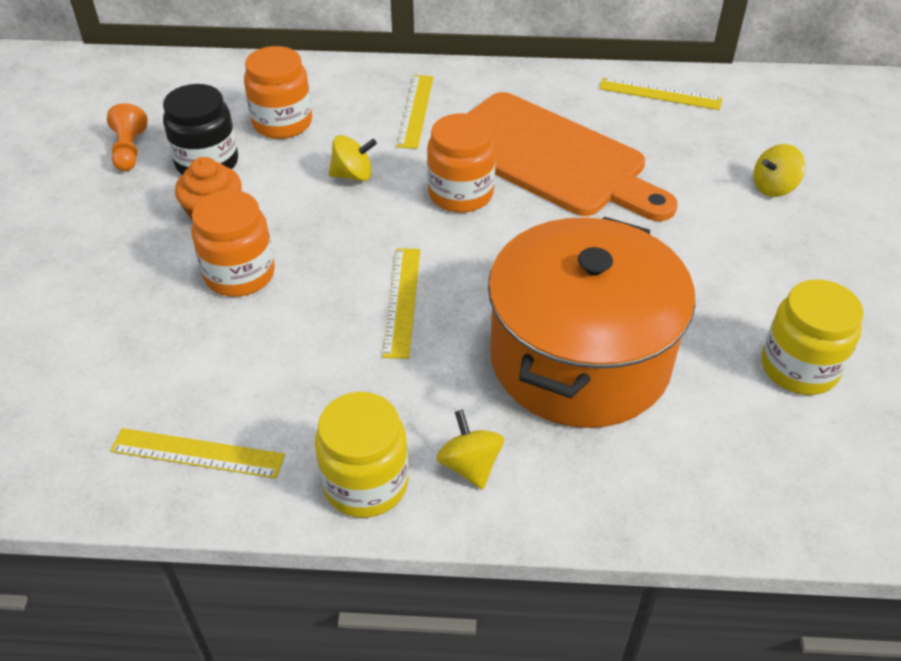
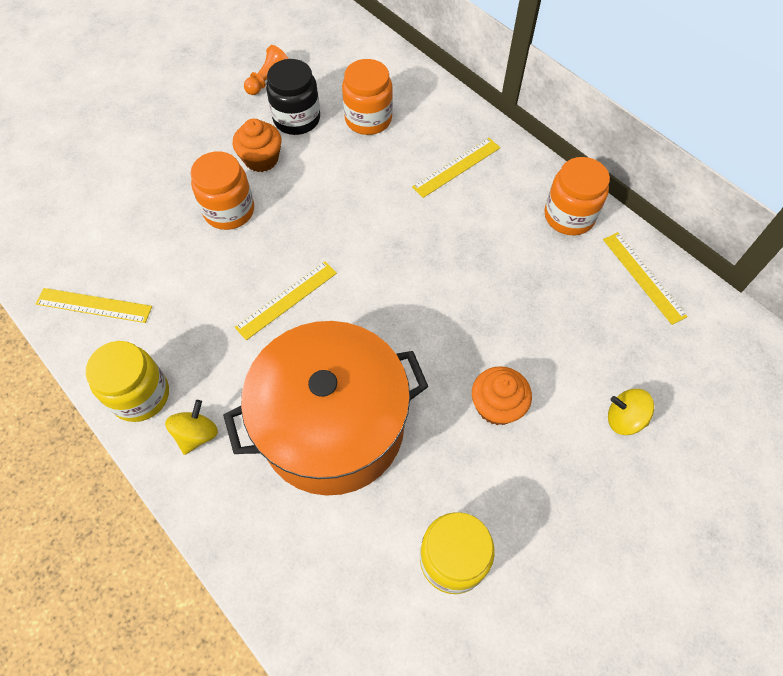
camera: 45 degrees right, 15 degrees up
yellow ruler [110,428,285,479] -> yellow ruler turned 45 degrees counterclockwise [36,288,152,323]
yellow spinning top [329,135,377,181] -> none
orange jar [427,113,496,213] -> orange jar moved to [544,157,610,235]
orange cutting board [467,92,678,221] -> none
none -> orange cupcake [472,366,532,425]

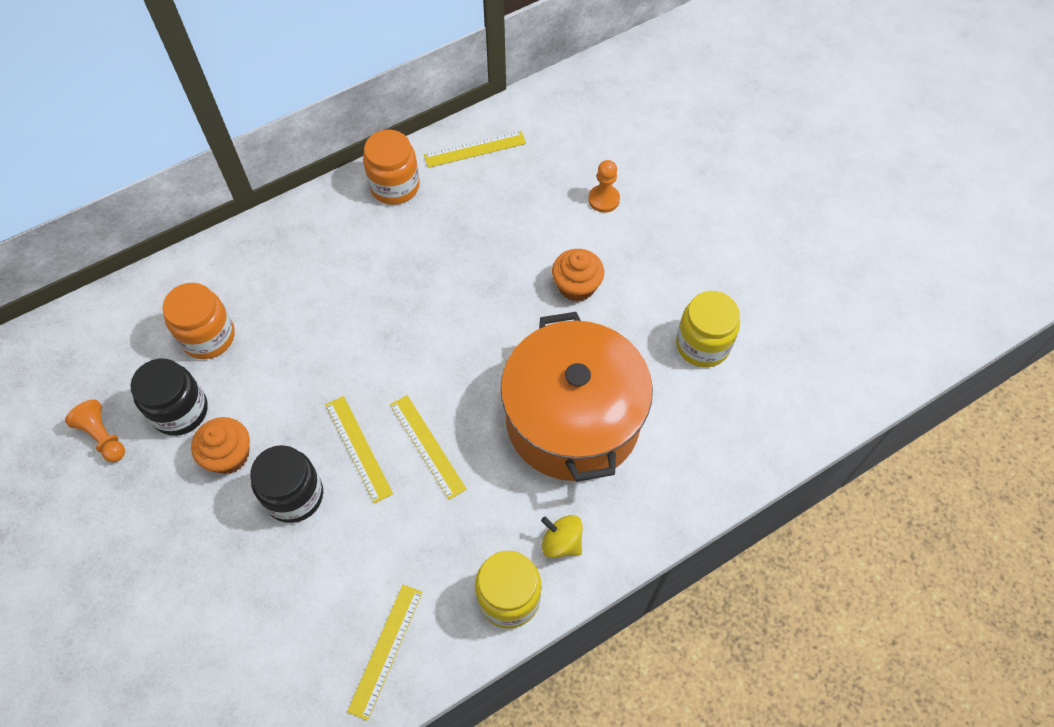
camera: 80 degrees left, 0 degrees up
orange jar [191,151,254,230] -> black jar [250,445,323,523]
yellow ruler [412,138,500,198] -> yellow ruler moved to [326,396,393,503]
yellow spinning top [608,389,654,435] -> orange pawn [588,160,620,213]

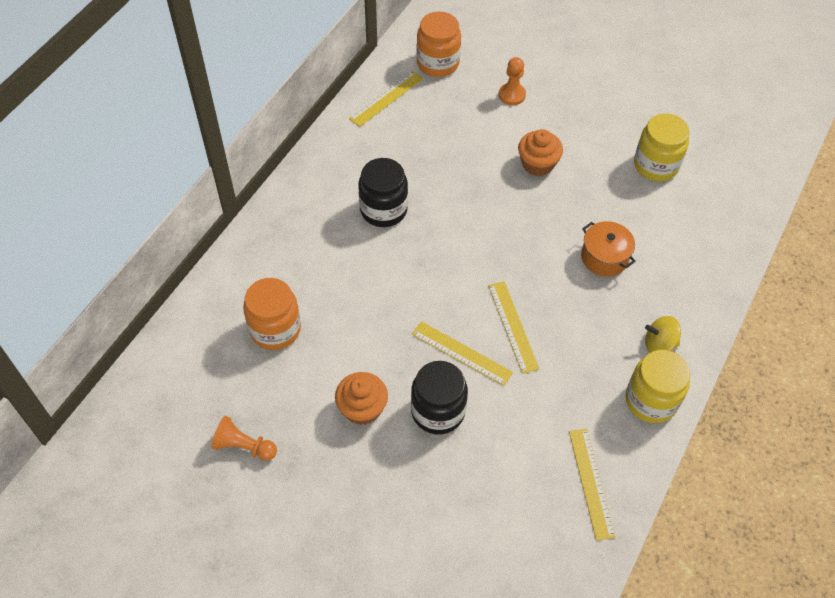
camera: 30 degrees left, 5 degrees down
black jar [130,359,208,436] -> black jar moved to [358,158,408,227]
orange jar [363,130,420,205] -> orange jar moved to [417,12,461,77]
yellow ruler [390,395,467,500] -> yellow ruler turned 45 degrees clockwise [488,281,539,374]
orange pot [500,312,653,482] -> orange pot [581,221,636,277], size x0.42

